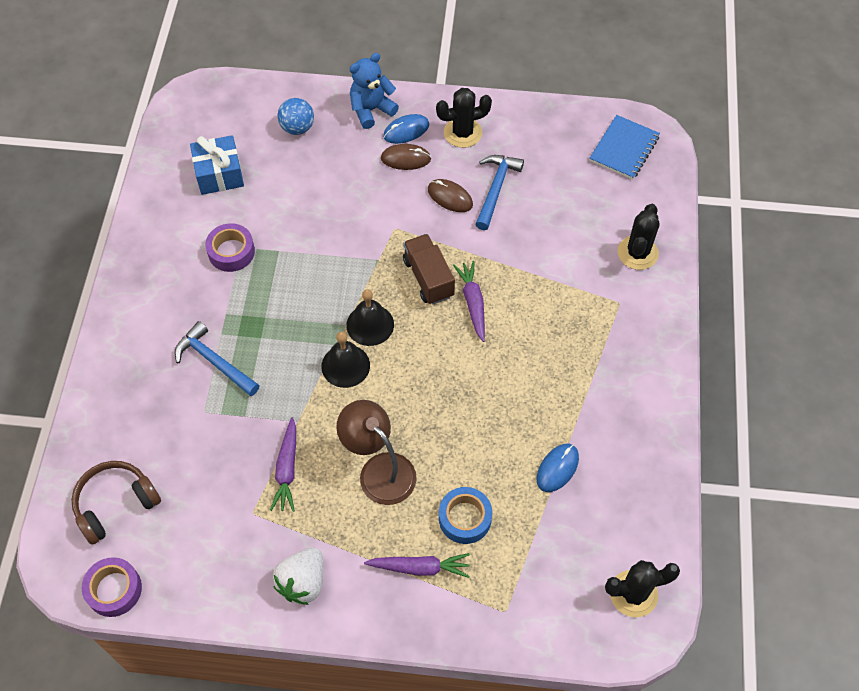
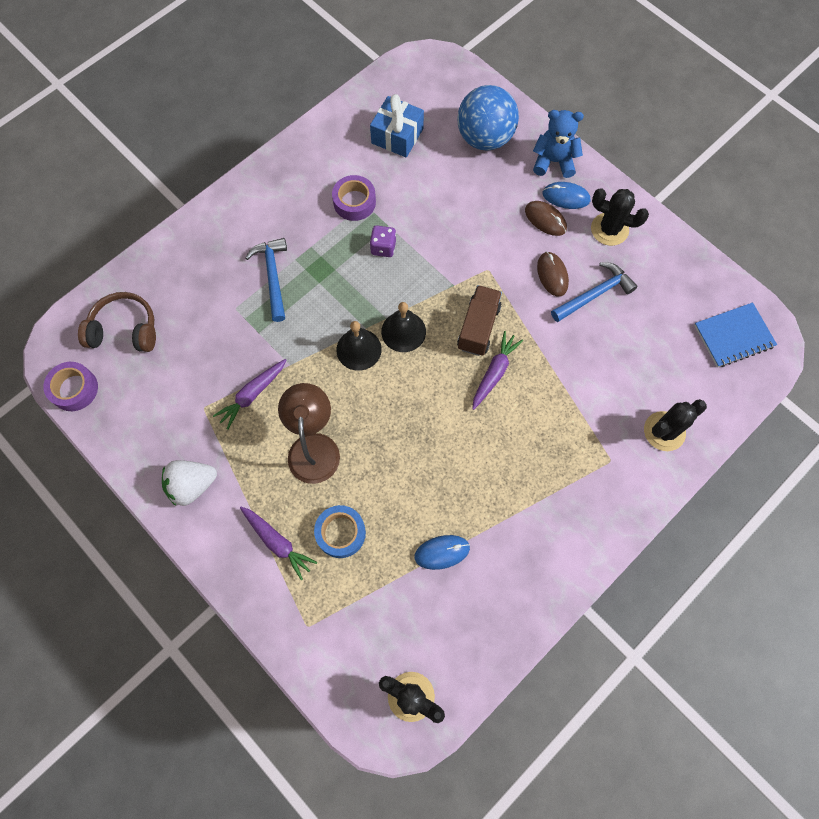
camera: 40 degrees right, 10 degrees up
blue ball [278,98,314,135] -> blue ball [457,85,519,151], size x1.73
none -> purple dice [370,225,396,257]

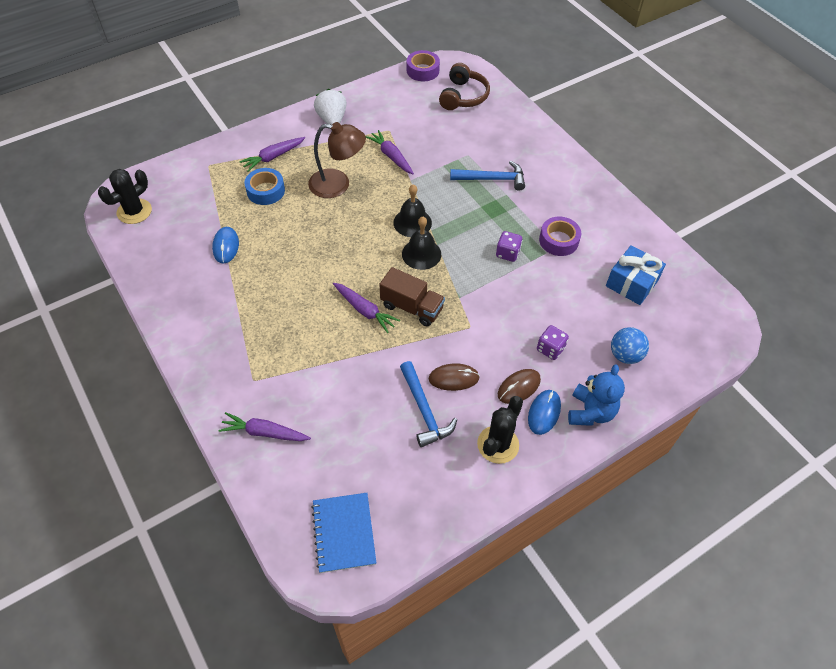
camera: 100 degrees right, 15 degrees down
blue ball [457,85,519,151] -> blue ball [611,327,649,364], size x0.58
black cactus [644,399,707,451] -> purple carrot [218,412,311,441]
none -> purple dice [537,325,569,360]

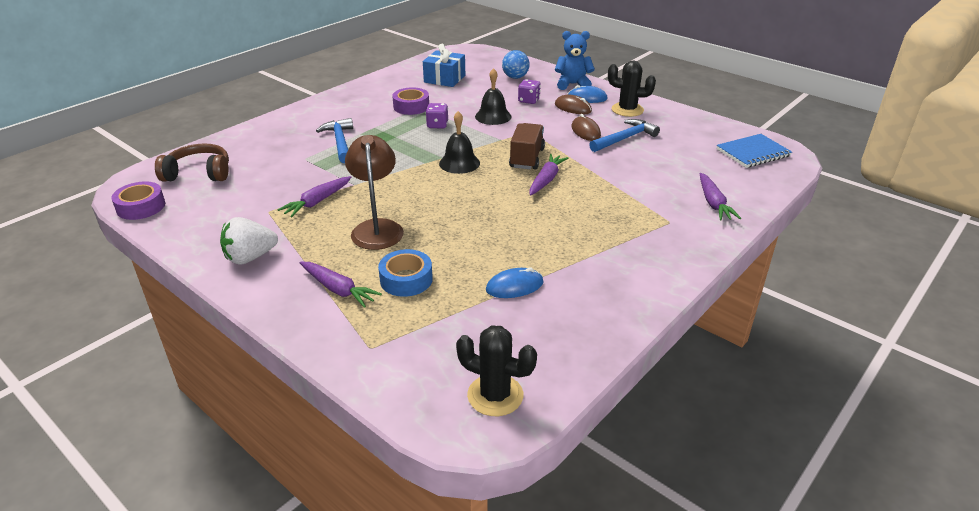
camera: 105 degrees left, 20 degrees down
black bell [394,184,432,237] -> black bell moved to [475,68,512,125]

